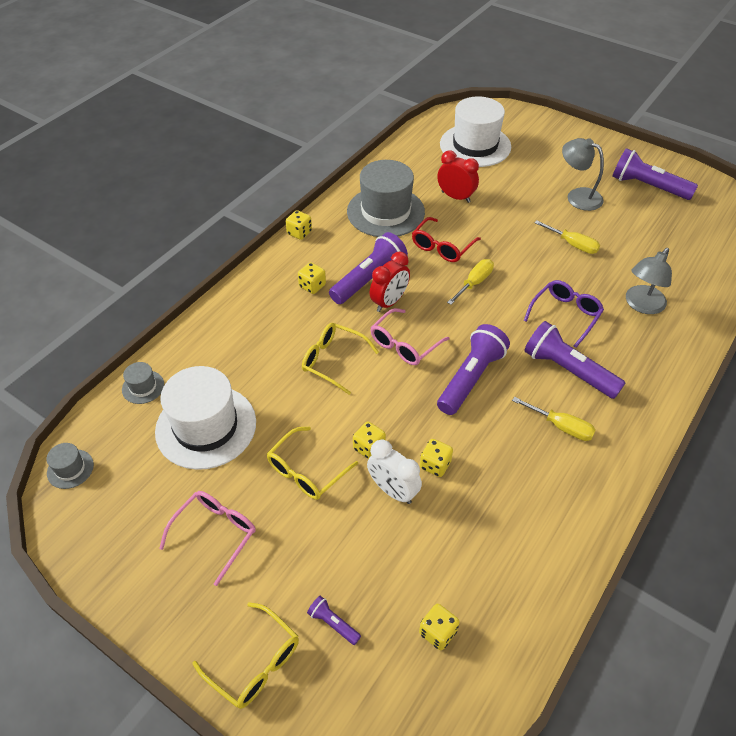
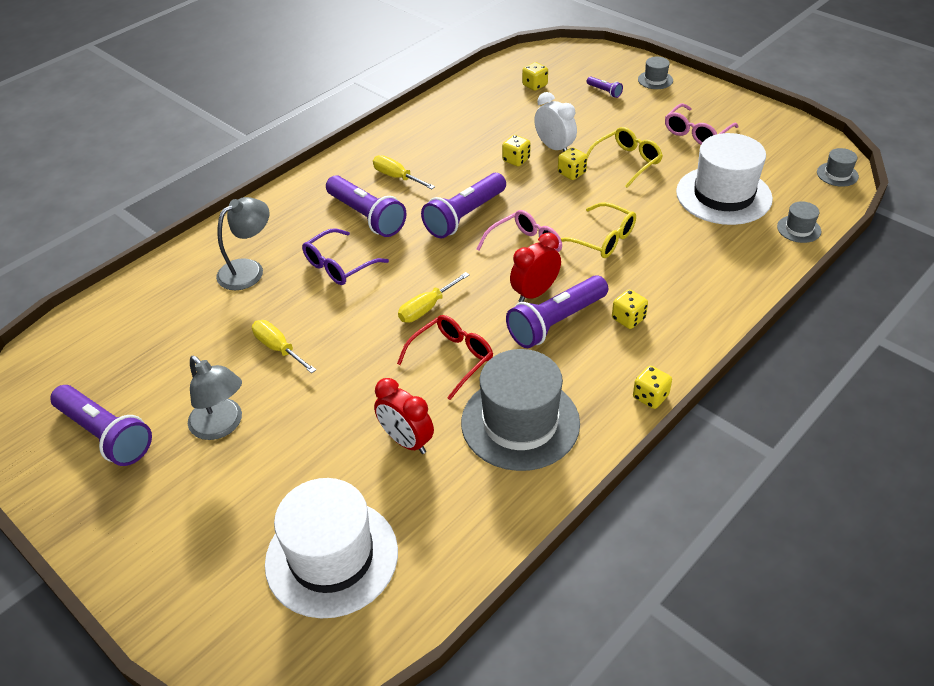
camera: 170 degrees left, 5 degrees down
yellow glasses [192,602,299,709] -> grey hat [638,57,673,89]

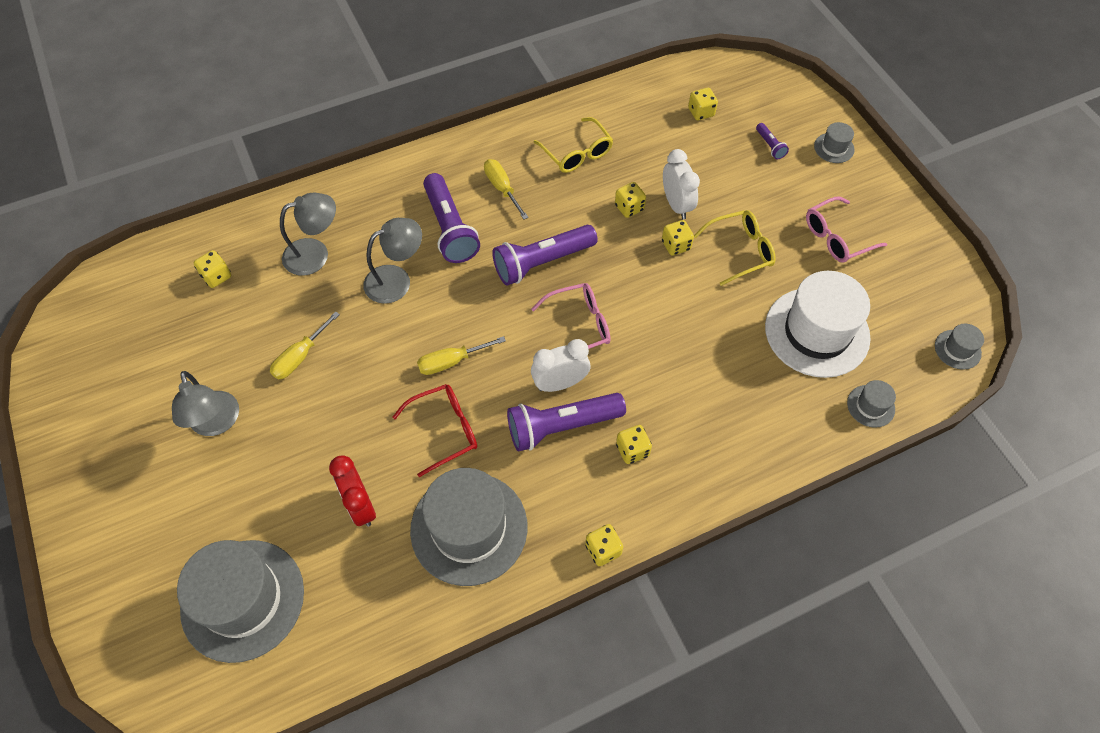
camera: 20 degrees right, 15 degrees up
purple flashlight [50,385,152,466] -> none
yellow screwdriver [252,320,316,373] -> yellow screwdriver turned 120 degrees counterclockwise [270,311,340,380]
white hat [265,478,398,618] -> grey hat [177,540,304,663]
purple glasses [302,228,389,285] -> grey lamp [363,218,422,304]
red clock [510,233,561,302] -> white clock [531,339,590,392]
yellow glasses [561,202,636,258] -> yellow glasses moved to [533,117,613,173]
none -> yellow dice [194,250,231,288]

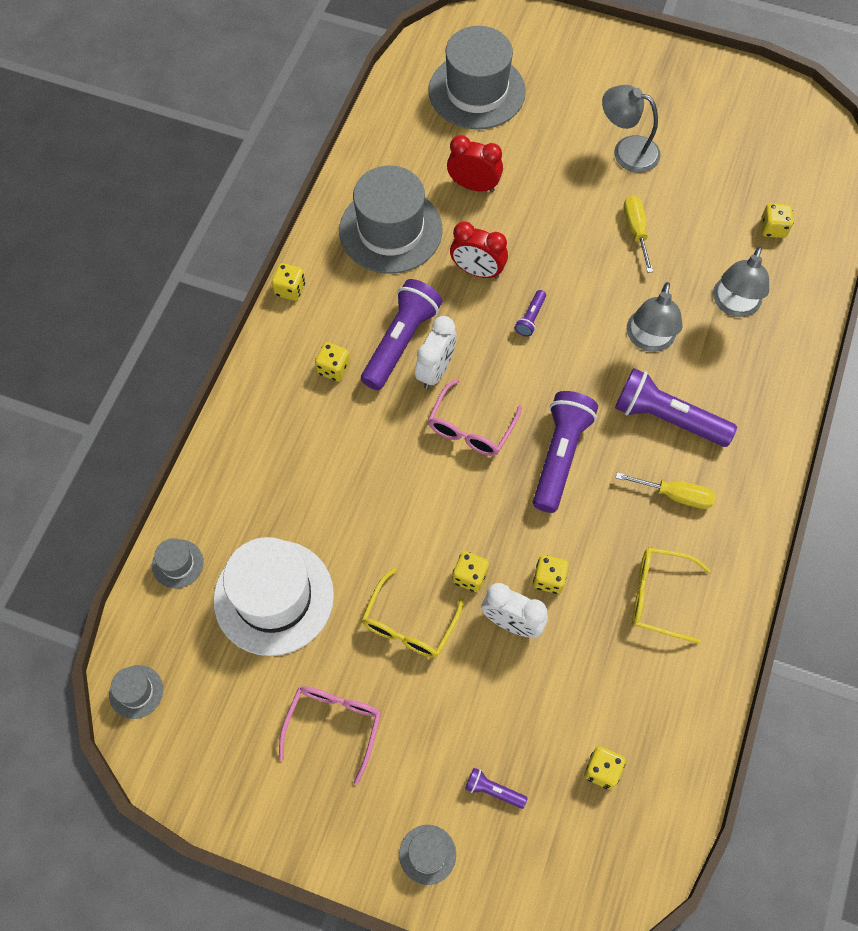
camera: 135 degrees right, 5 degrees up
red glasses [392,384,477,477] -> red clock [450,221,508,279]
yellow screwdriver [417,336,506,375] -> purple flashlight [515,290,546,337]

